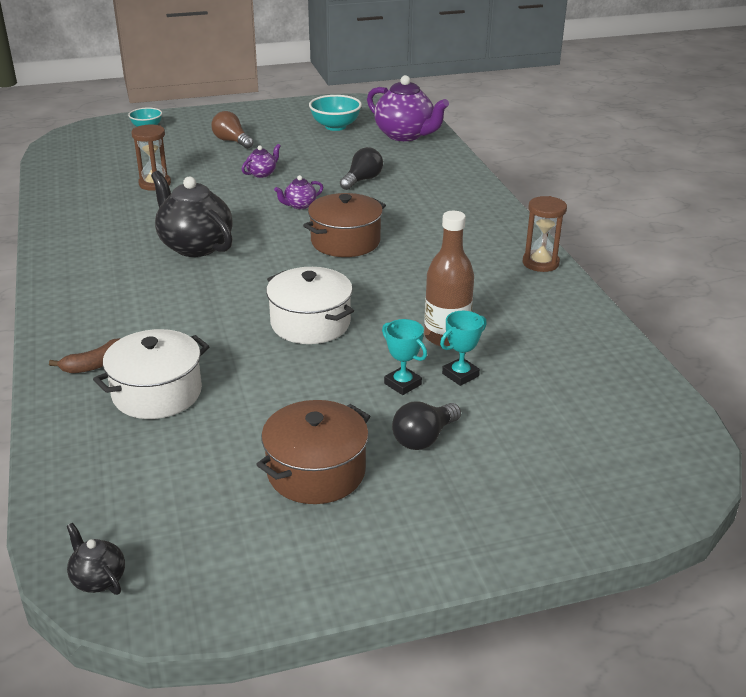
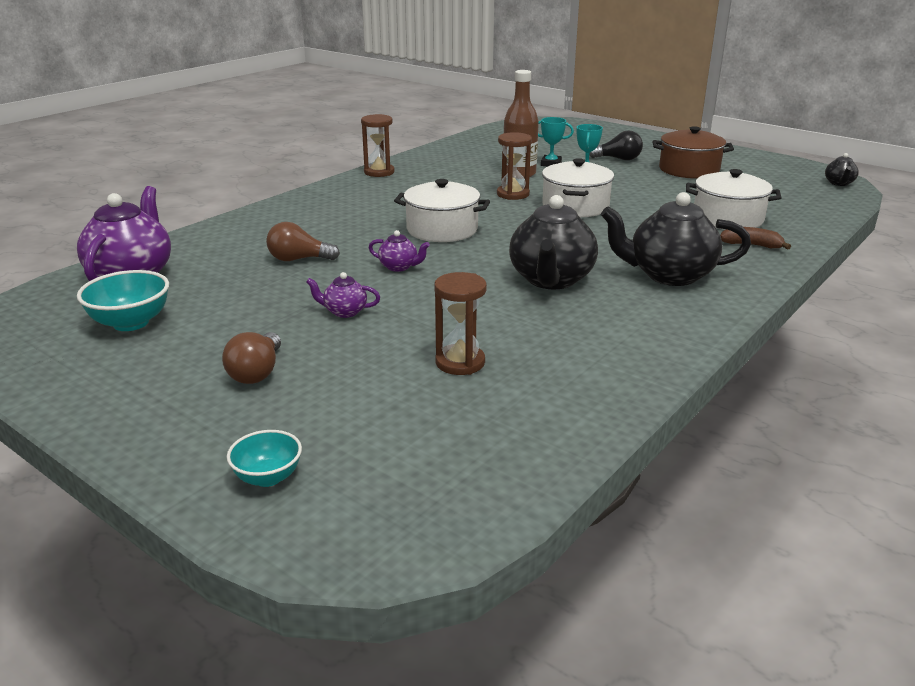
camera: 125 degrees left, 5 degrees down
brown pot [303,193,386,257] -> white pot [394,179,490,242]
black light bulb [340,147,383,190] -> brown light bulb [266,222,340,261]
none -> brown hourglass [497,132,532,200]
none -> black teapot [601,192,751,286]

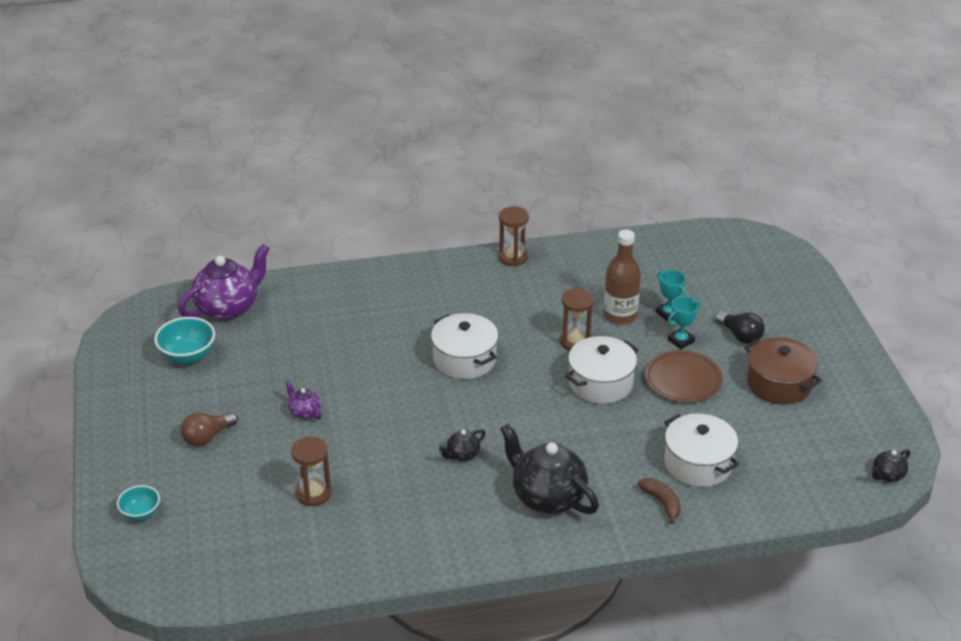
camera: 40 degrees right, 10 degrees up
brown light bulb [266,222,340,261] -> none
purple teapot [369,230,430,272] -> none
black teapot [509,195,598,290] -> black teapot [439,429,486,461], size x0.46
none -> brown plate [645,350,723,403]

